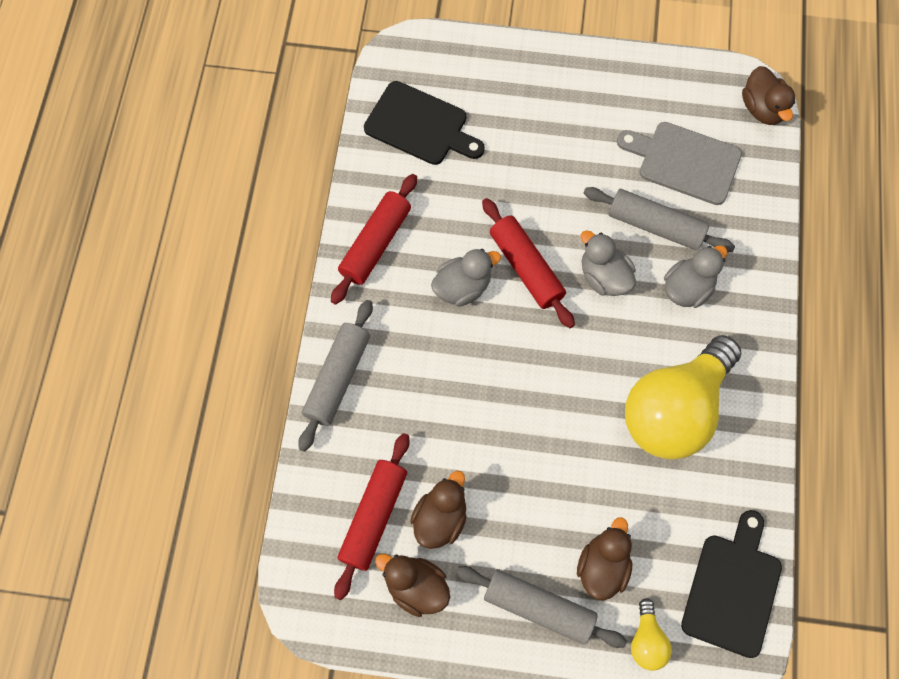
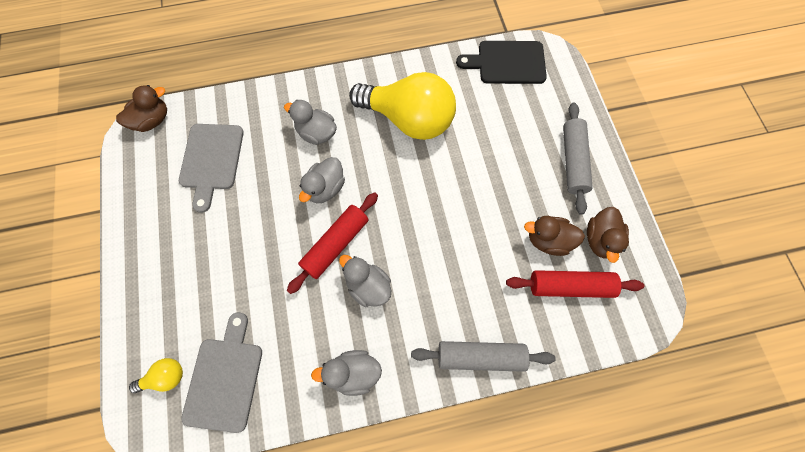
camera: 110 degrees left, 0 degrees up
red rolling pin [331,174,417,305] -> grey duck [311,350,382,396]
black cutting board [364,81,485,165] -> grey cutting board [181,312,262,433]
brown duck [577,517,632,600] -> none
grey rolling pin [584,187,735,253] -> none
yellow light bulb [631,598,672,671] -> yellow light bulb moved to [129,358,183,393]

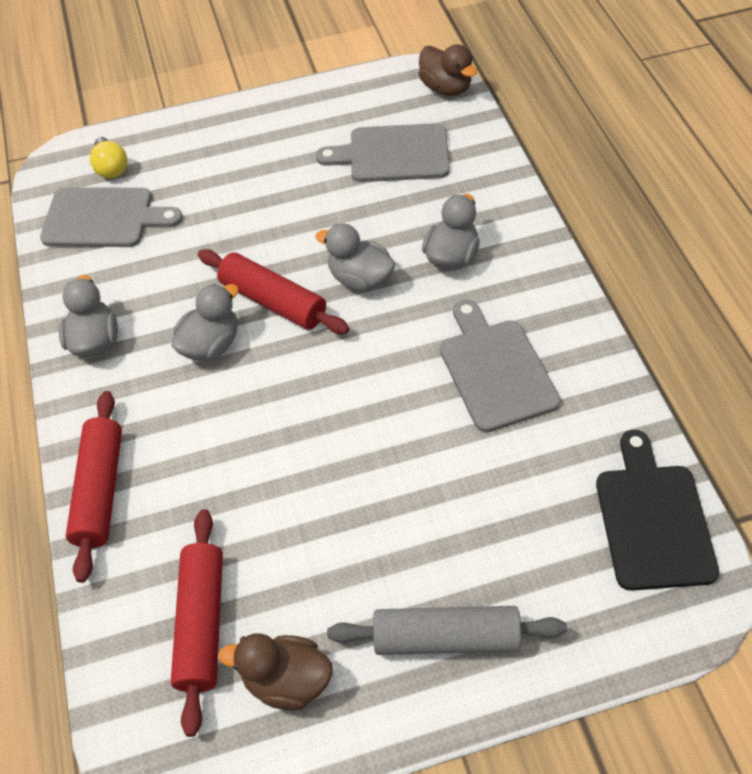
camera: 90 degrees right, 15 degrees down
yellow light bulb [349,72,456,140] -> grey cutting board [440,299,561,432]
grey rolling pin [411,341,556,372] -> red rolling pin [66,391,122,583]
brown duck [524,216,585,256] -> none

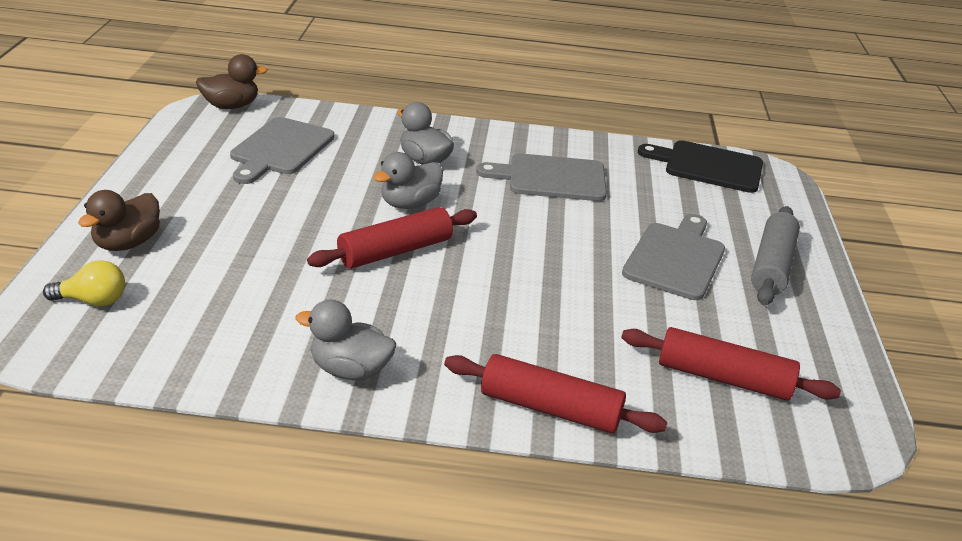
camera: 75 degrees left, 20 degrees down
grey cutting board [40,187,182,247] -> grey cutting board moved to [622,214,725,300]
grey duck [171,284,239,361] -> none
brown duck [218,633,333,711] -> brown duck moved to [78,190,160,251]

